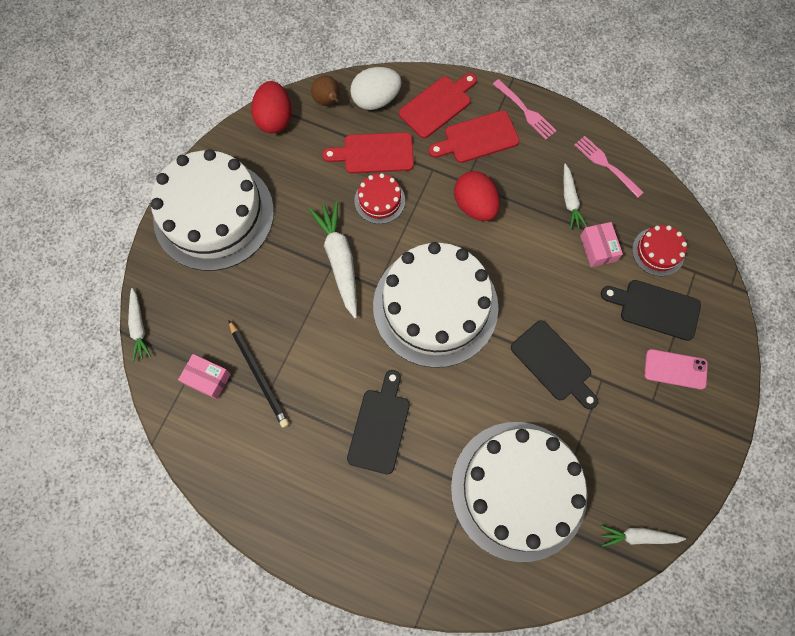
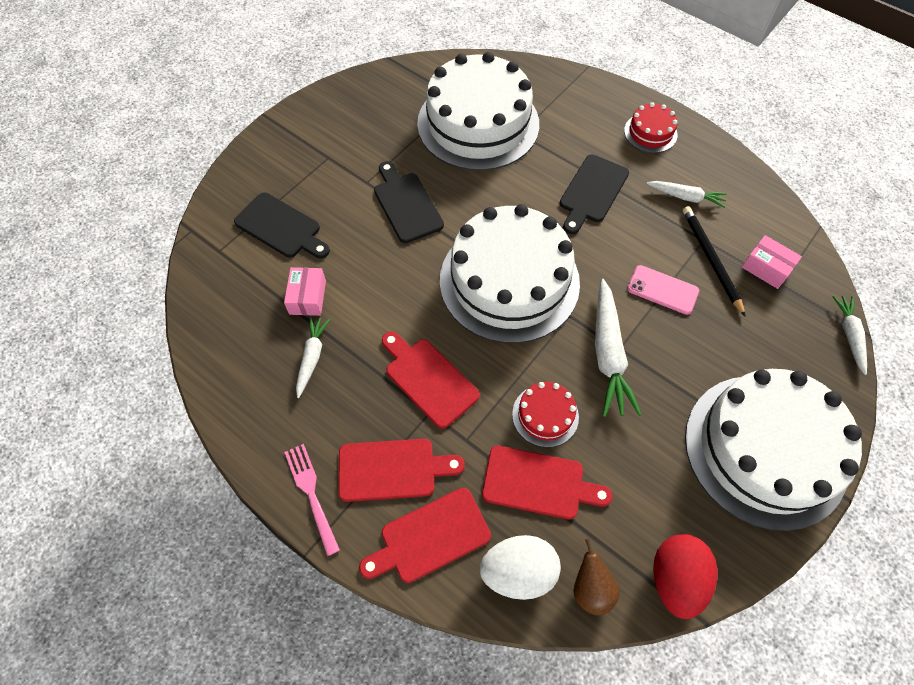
camera: 165 degrees left, 10 degrees down
red egg [454,171,500,221] -> red cutting board [382,331,480,429]
pink fork [575,136,644,198] -> none
white carrot [601,526,686,547] -> white carrot moved to [647,181,727,208]
red cake [632,225,687,276] -> red cake moved to [624,102,678,153]
pink phone [644,349,708,389] -> pink phone moved to [627,265,699,315]

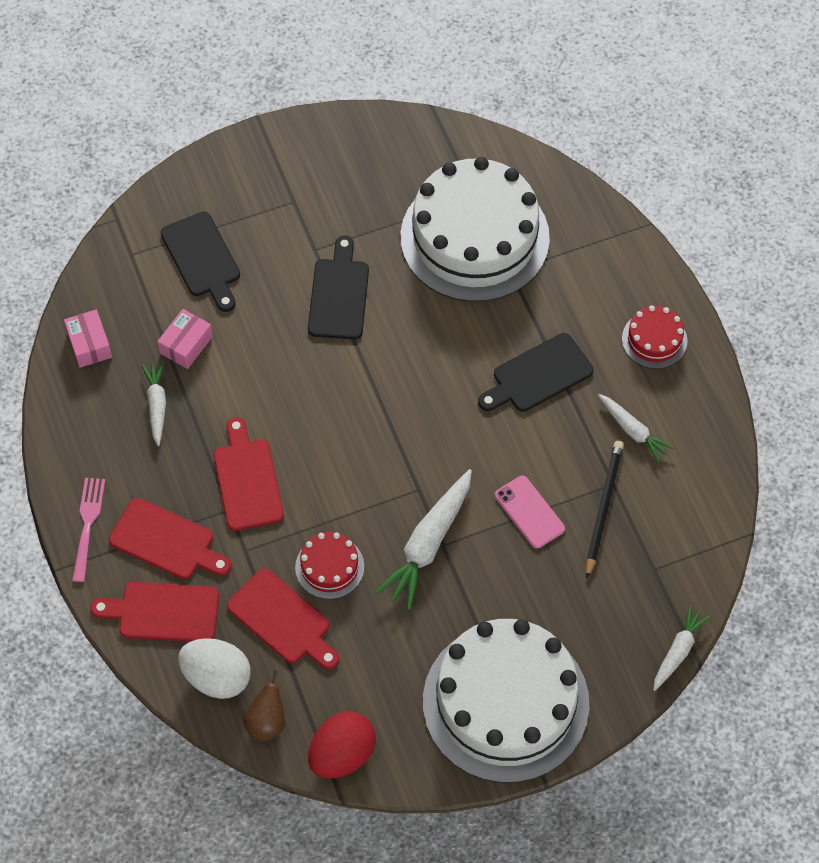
camera: 30 degrees right, 0 degrees up
white carrot [296,316,330,398] -> white carrot turned 45 degrees counterclockwise [142,362,166,446]
white cake [440,204,580,343] -> none
pink box [742,235,802,289] -> pink box moved to [64,310,112,368]

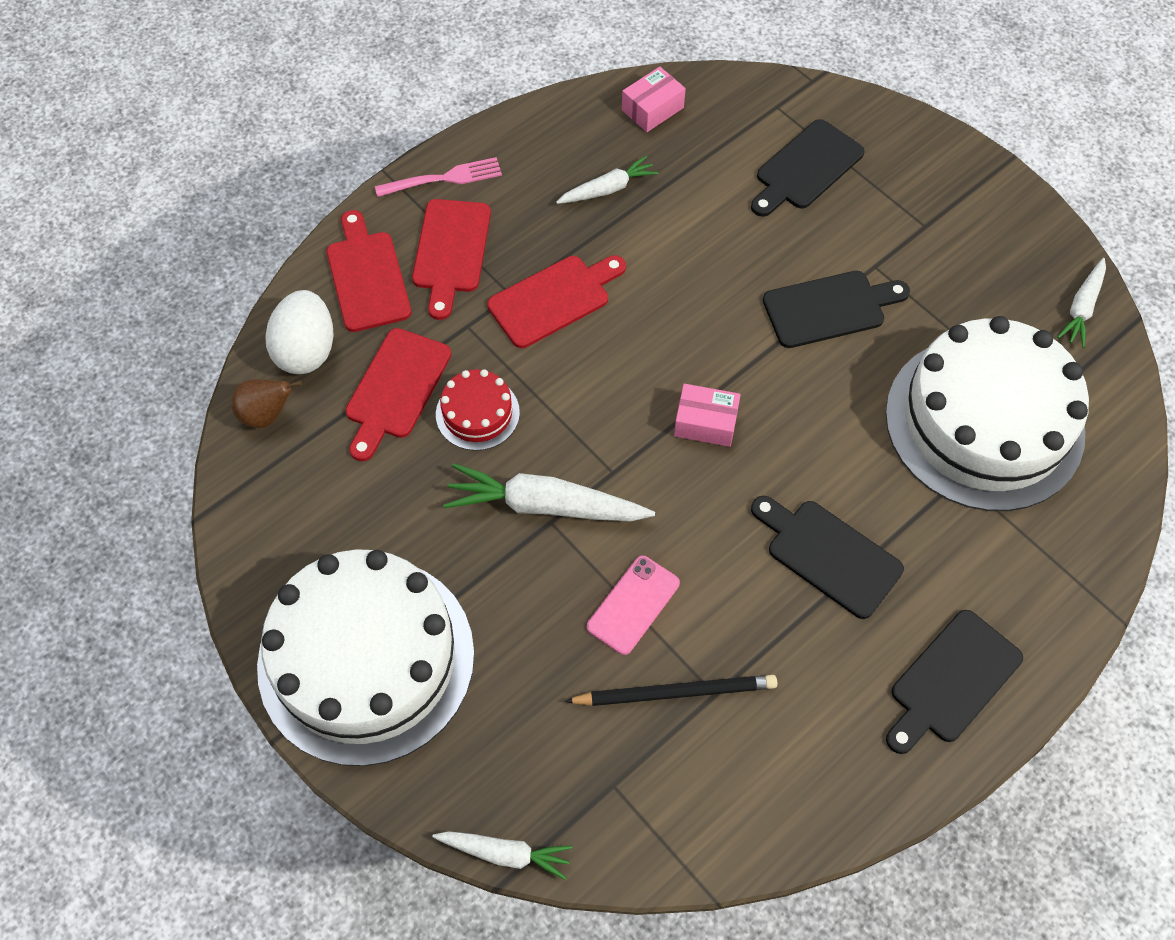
camera: 70 degrees right, 0 degrees up
pink box [157,309,213,369] -> pink box moved to [674,384,741,447]
red egg [308,712,376,778] -> none
white carrot [598,394,674,462] -> white carrot moved to [1057,258,1106,348]
red cake [622,305,687,369] -> black cutting board [886,610,1023,754]

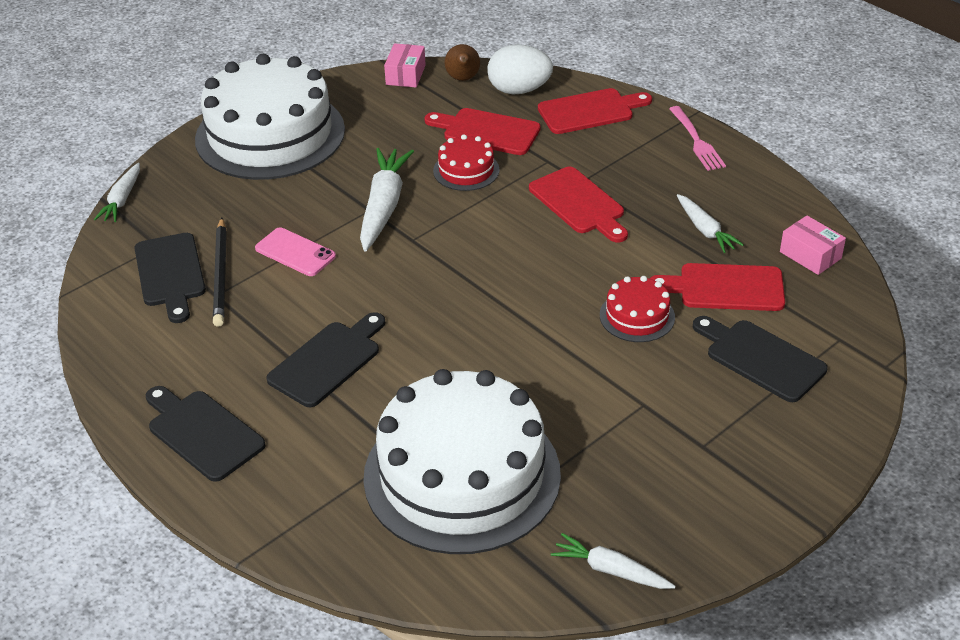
camera: 90 degrees right, 20 degrees down
red cutting board [412,199,491,320] -> red cutting board moved to [649,263,785,311]
pink box [674,384,741,447] -> pink box moved to [384,43,426,88]
black cutting board [763,271,910,348] -> black cutting board moved to [135,233,206,323]
none -> red cake [600,276,675,342]

